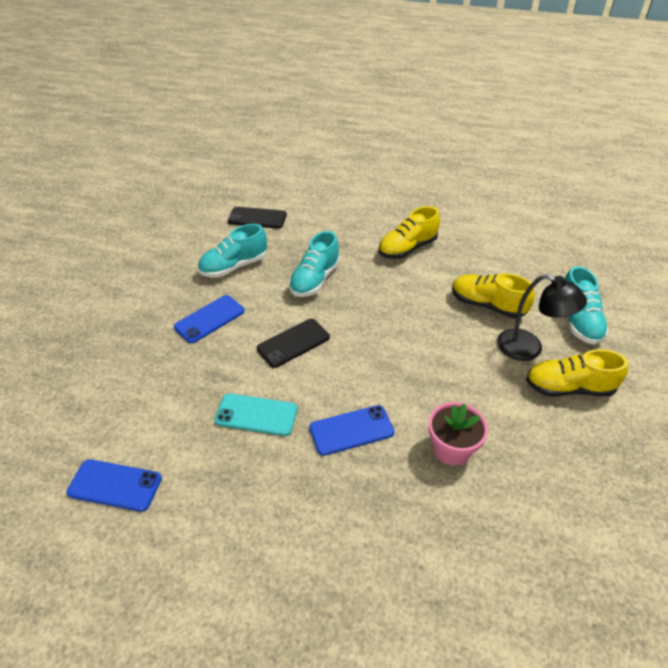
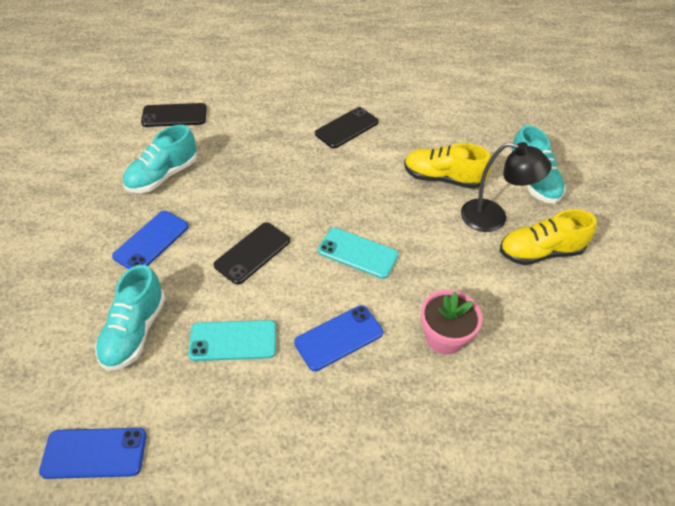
camera: 15 degrees left, 5 degrees up
turquoise shoe [289,231,340,297] -> turquoise shoe moved to [95,265,165,370]
yellow shoe [378,206,440,259] -> black phone [315,107,379,148]
none -> turquoise phone [318,228,399,279]

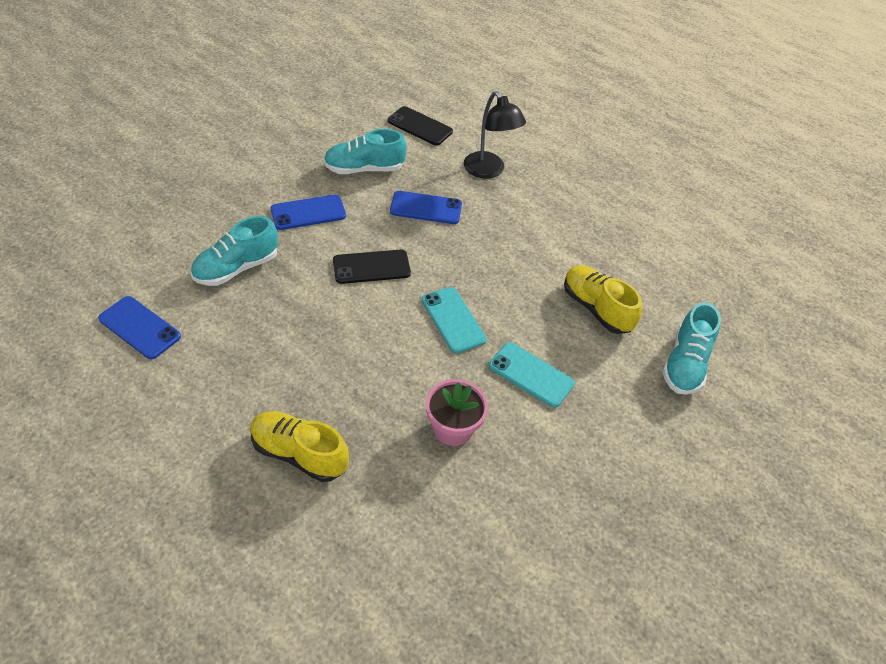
camera: 35 degrees right, 0 degrees up
turquoise phone [188,320,276,361] -> turquoise phone moved to [489,342,575,408]
blue phone [294,305,383,371] -> blue phone moved to [390,191,462,224]
black phone [315,107,379,148] -> none
black lamp [461,142,551,232] -> black lamp moved to [464,91,526,179]
yellow shoe [500,209,597,265] -> yellow shoe moved to [250,411,349,482]

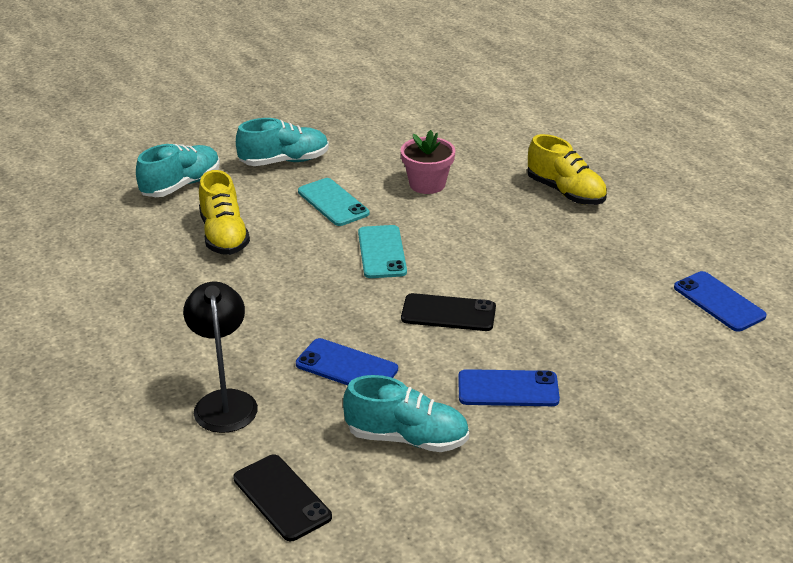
camera: 155 degrees left, 15 degrees down
turquoise shoe [191,216,278,286] -> turquoise shoe moved to [236,118,329,166]

